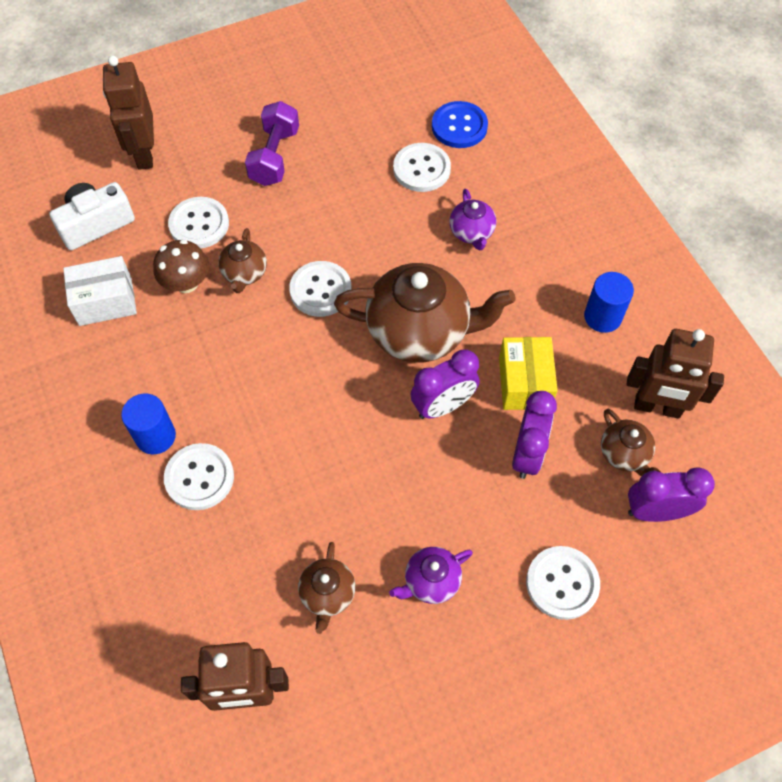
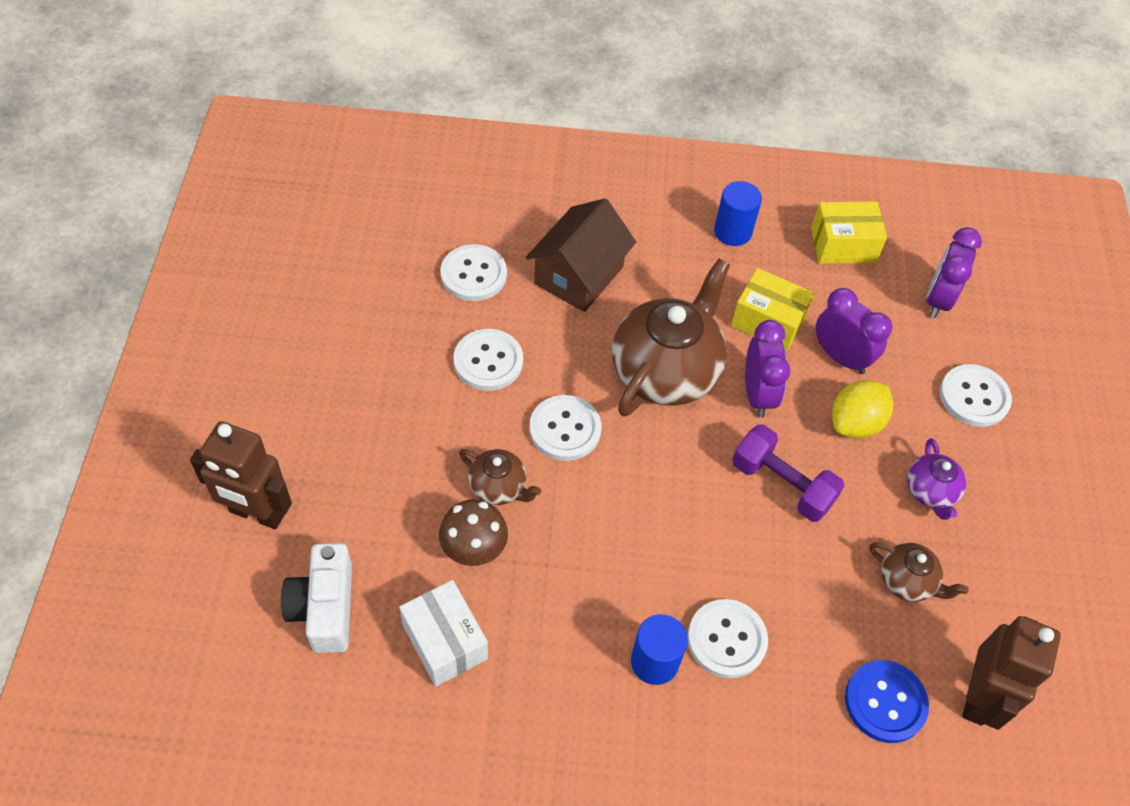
camera: 65 degrees left, 5 degrees down
white box [63,256,137,326] -> white box turned 45 degrees counterclockwise [399,580,488,687]
white button [168,197,229,248] -> white button moved to [454,329,523,391]
purple dumbbell [245,101,299,186] -> purple dumbbell moved to [732,424,845,522]
blue button [432,101,488,148] -> blue button moved to [845,660,929,743]
purple teapot [449,189,496,250] -> brown house [526,199,636,312]
brown teapot [601,409,661,477] -> none
brown robot [627,329,724,419] -> yellow box [811,202,887,264]
none -> yellow lemon [832,380,893,439]

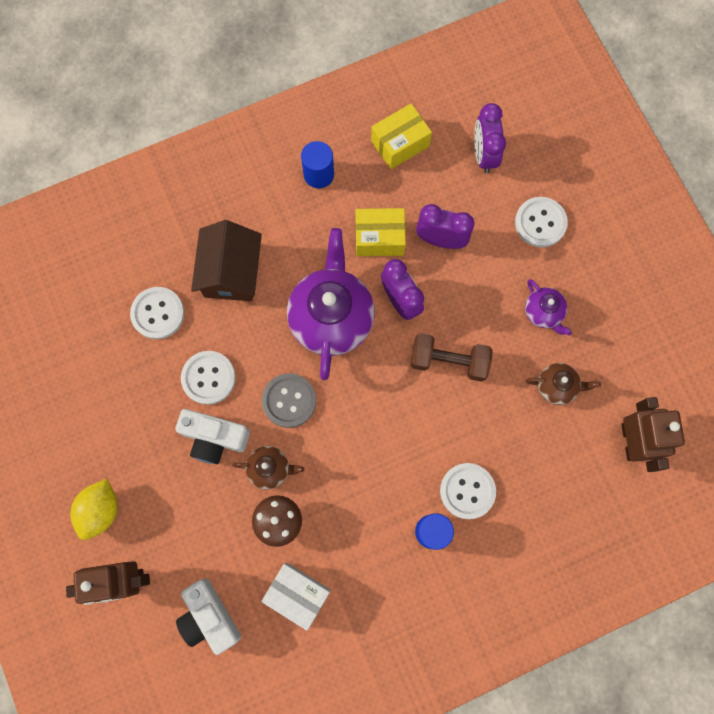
camera: 25 degrees left, 20 degrees up
white button [529,395,602,461] -> grey button [262,373,316,428]
brown teapot [612,259,730,416] -> purple teapot [287,228,375,380]
purple dumbbell [732,424,845,522] -> brown dumbbell [410,333,493,382]
yellow lemon [832,380,893,439] -> yellow lemon moved to [70,479,117,540]
blue button [845,660,929,743] -> none
none -> white camera [175,409,250,464]

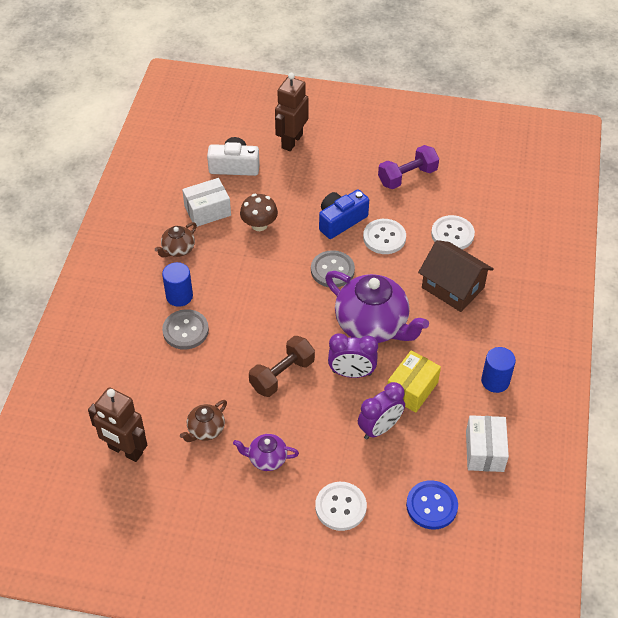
camera: 125 degrees right, 25 degrees down
yellow lemon [70,479,117,540] -> none
white camera [175,409,250,464] -> blue camera [319,189,369,239]
brown teapot [232,446,304,490] -> brown teapot moved to [155,222,197,257]
yellow box [371,103,432,169] -> white box [466,415,509,472]
white button [440,463,496,519] -> grey button [162,309,209,350]
purple clock [474,103,506,173] -> blue button [406,480,458,530]
none -> purple dumbbell [378,145,439,189]

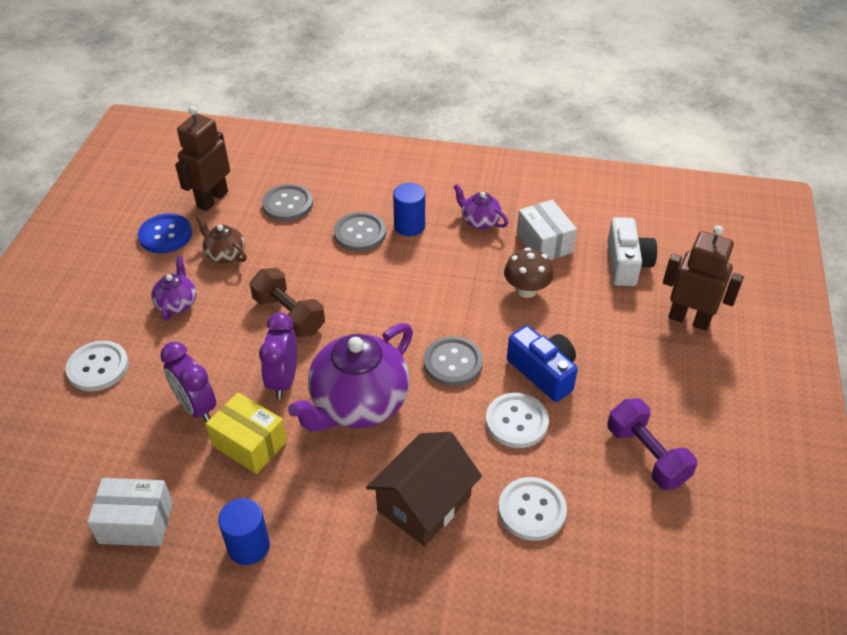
camera: 90 degrees right, 5 degrees down
brown teapot [155,222,197,257] -> purple teapot [454,184,508,230]
blue button [406,480,458,530] -> blue button moved to [138,213,192,253]
none -> grey button [262,184,313,221]

